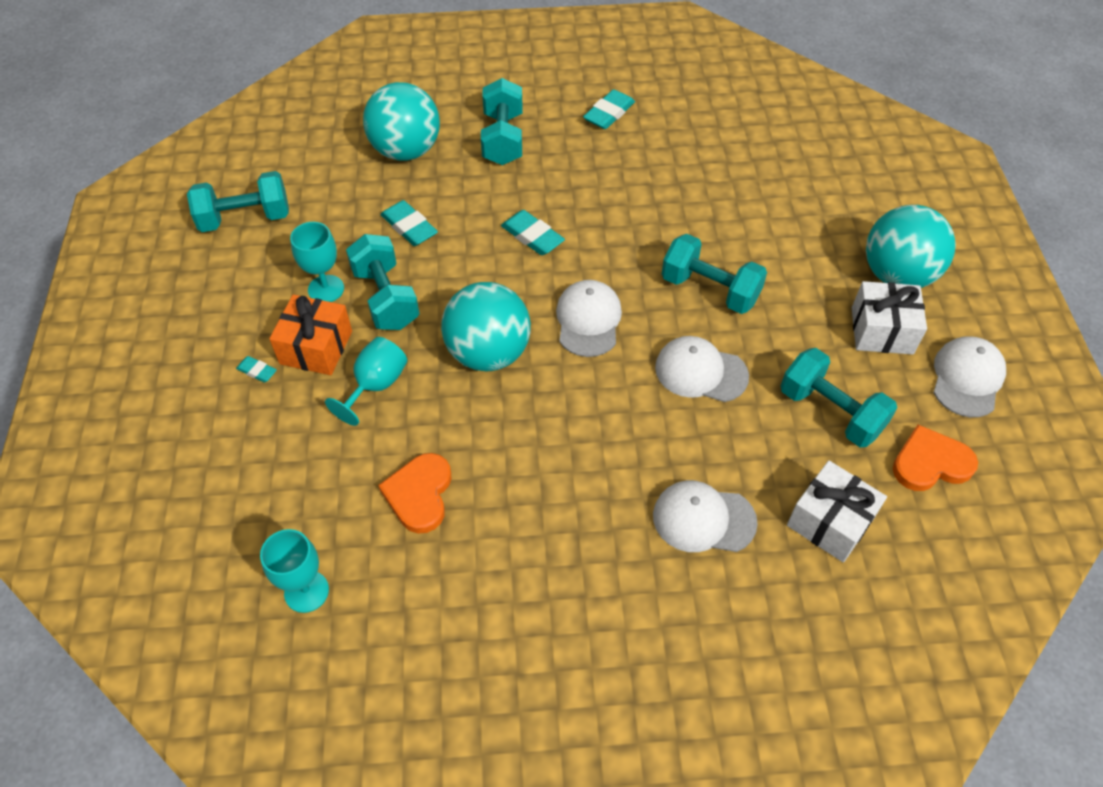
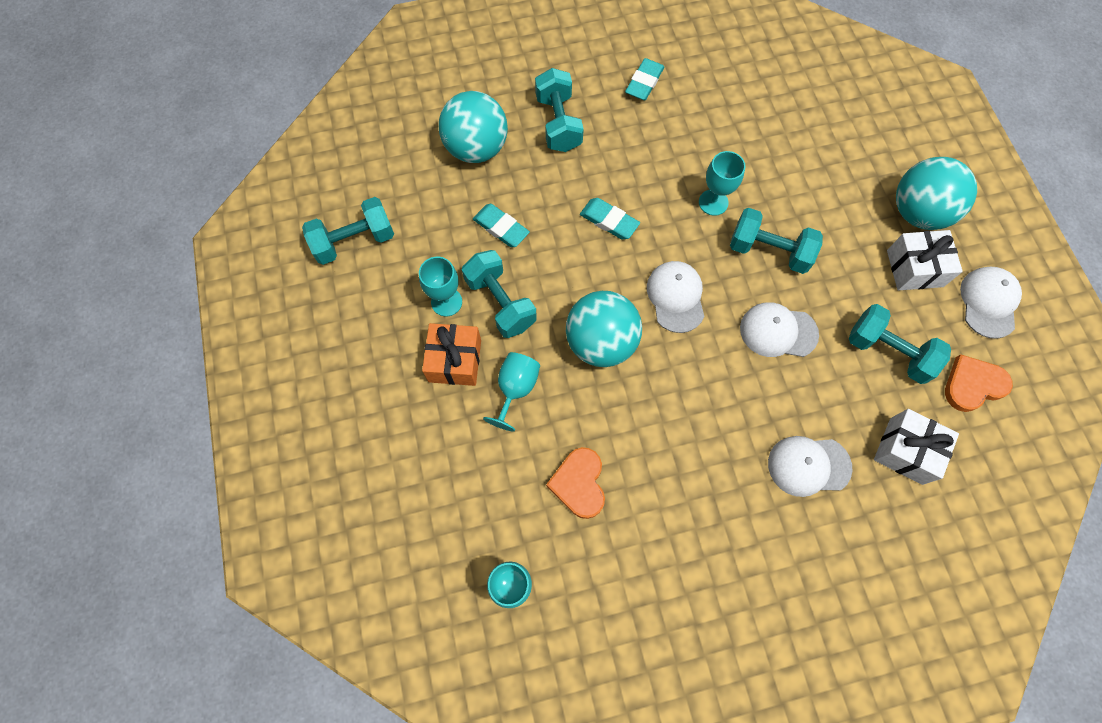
camera: 10 degrees left, 15 degrees up
turquoise eraser [236,356,277,383] -> none
none -> turquoise goblet [699,151,746,216]

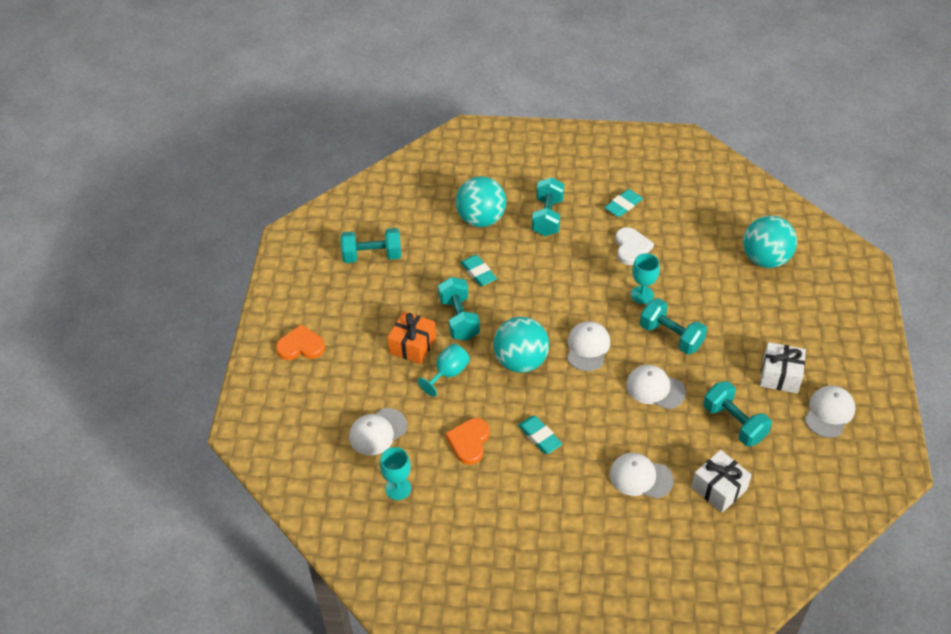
camera: 20 degrees right, 20 degrees down
turquoise goblet [419,256,462,317] -> none
turquoise eraser [580,198,640,239] -> turquoise eraser moved to [518,416,562,454]
turquoise ball [896,157,977,230] -> turquoise ball moved to [743,216,797,268]
orange heart [945,354,1013,412] -> orange heart moved to [276,324,325,360]
none -> white cap [349,408,407,455]
none -> white heart [615,227,654,265]

